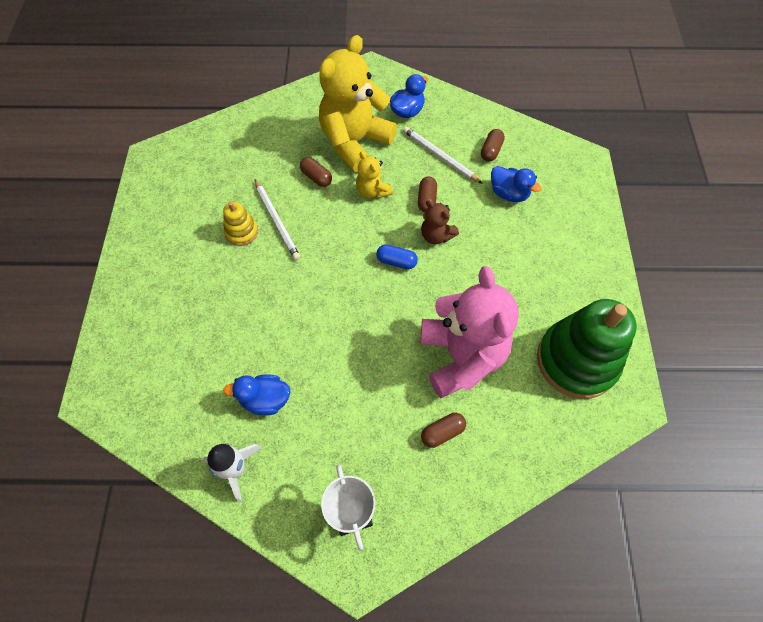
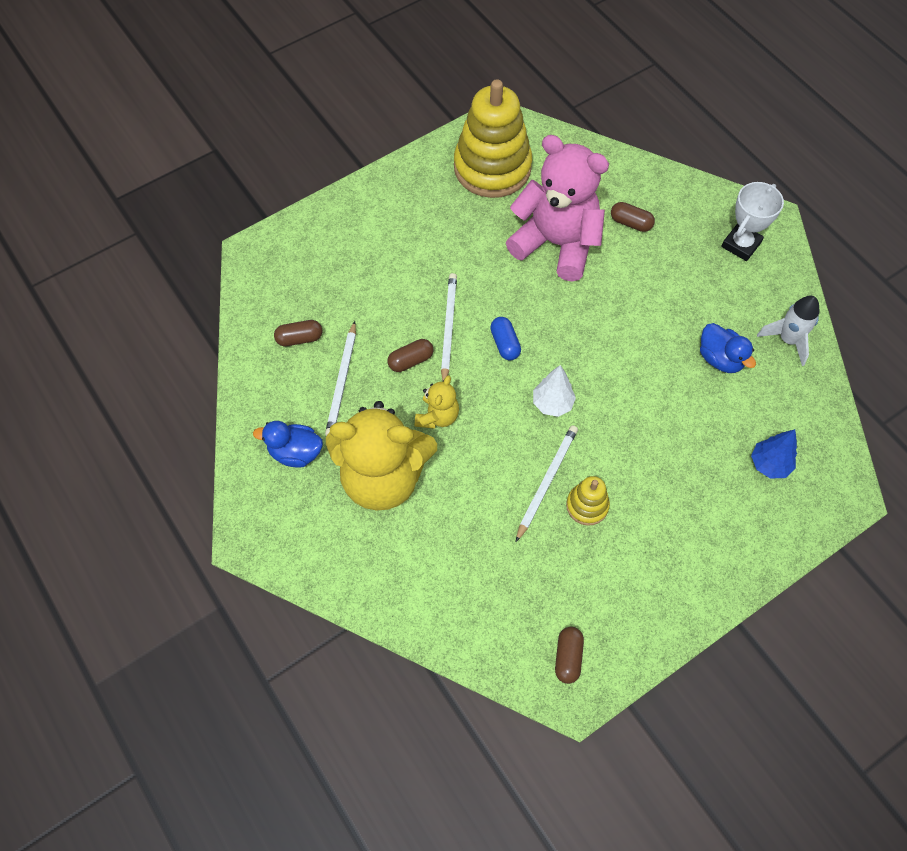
camera: 125 degrees left, 0 degrees up
brown capsule [300,157,332,187] -> brown capsule moved to [555,627,584,684]
brown teddy bear [421,200,459,244] -> white pencil [441,273,457,382]
pink teddy bear [421,266,519,398] -> pink teddy bear turned 75 degrees clockwise [506,135,609,282]
blue duck [491,166,542,202] -> none
green stacking toy [537,299,637,399] -> yellow stacking toy [454,79,532,198]
none -> white tree [533,365,576,417]
none -> blue tree [751,429,797,479]

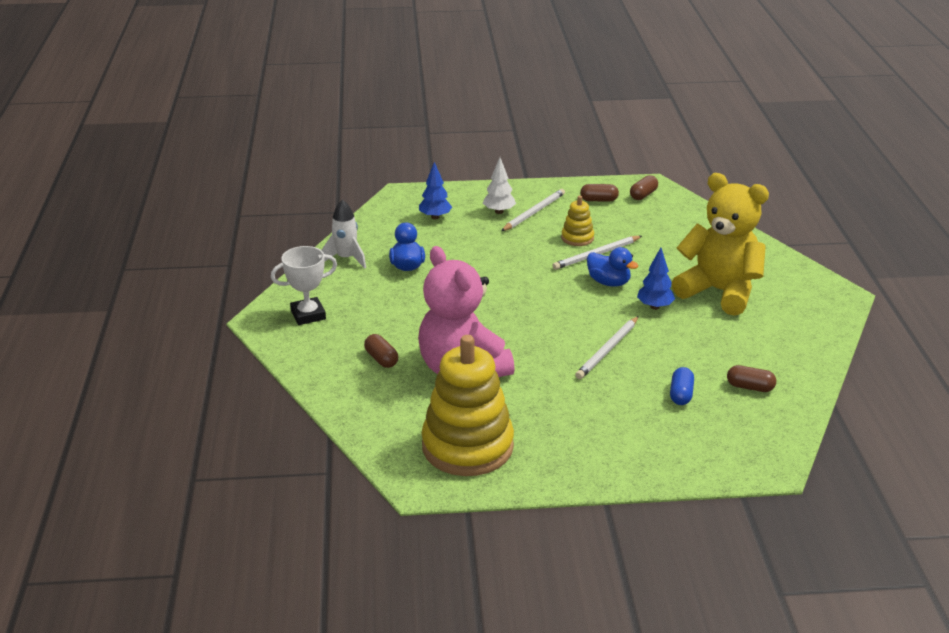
camera: 150 degrees left, 30 degrees down
blue duck [253,421,323,468] -> blue duck moved to [587,247,638,287]
white pencil [325,321,356,436] -> white pencil moved to [501,189,565,231]
brown capsule [388,339,433,372] -> brown capsule moved to [580,184,619,201]
yellow teddy bear [415,375,459,429] -> blue tree [637,248,675,310]
blue capsule [490,317,521,360] -> blue capsule moved to [670,367,694,405]
white tree [533,365,576,417] -> white tree moved to [483,157,516,214]

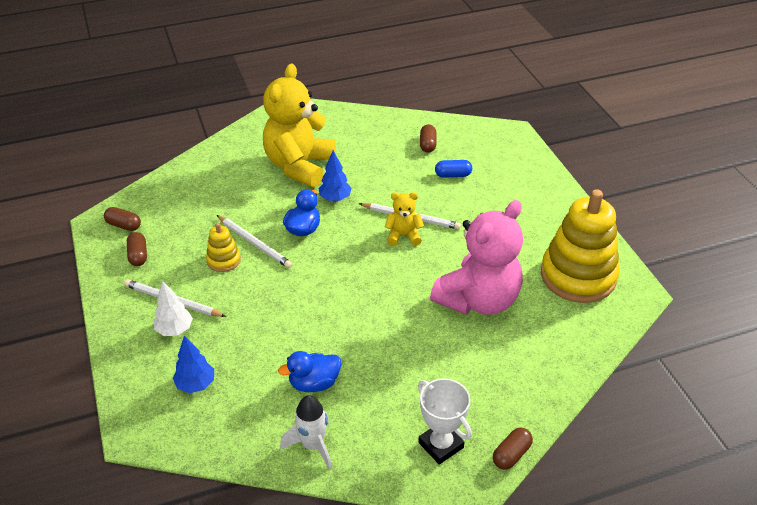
camera: 105 degrees left, 10 degrees up
brown capsule [364,334,398,368] -> brown capsule moved to [493,428,533,470]
none -> yellow teddy bear [385,192,424,246]

